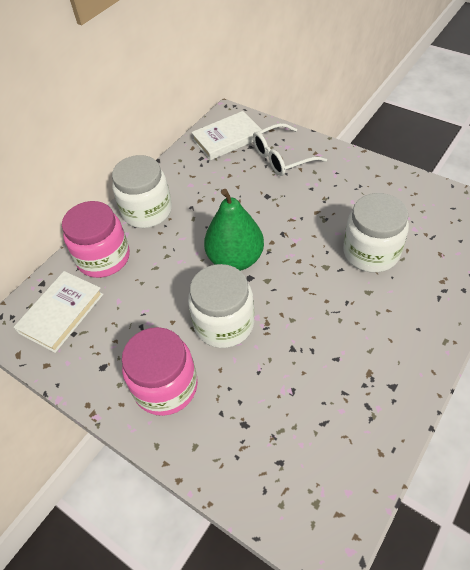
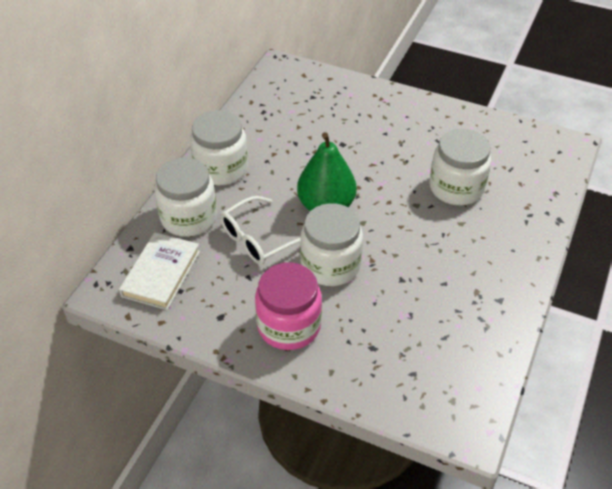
camera: 15 degrees left, 5 degrees down
pink jar [62,201,130,278] -> white jar [154,158,217,237]
white book [191,111,263,160] -> none
white glasses [253,123,327,176] -> white glasses moved to [220,196,301,265]

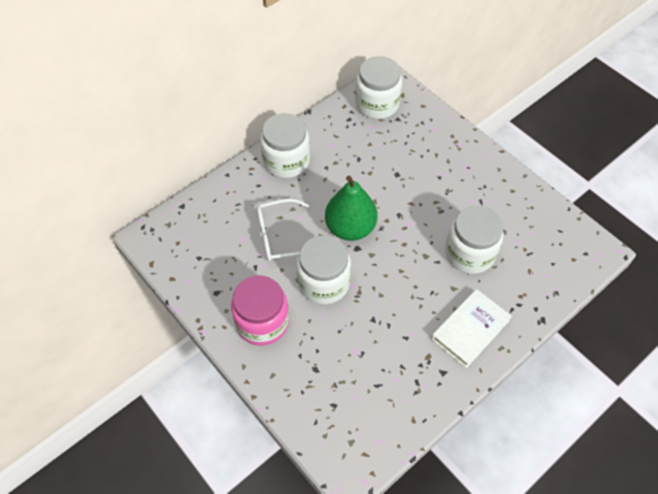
camera: 25 degrees right, 10 degrees up
white book [119,232,200,310] -> white book moved to [431,289,512,368]
white jar [154,158,217,237] -> white jar moved to [355,56,402,119]

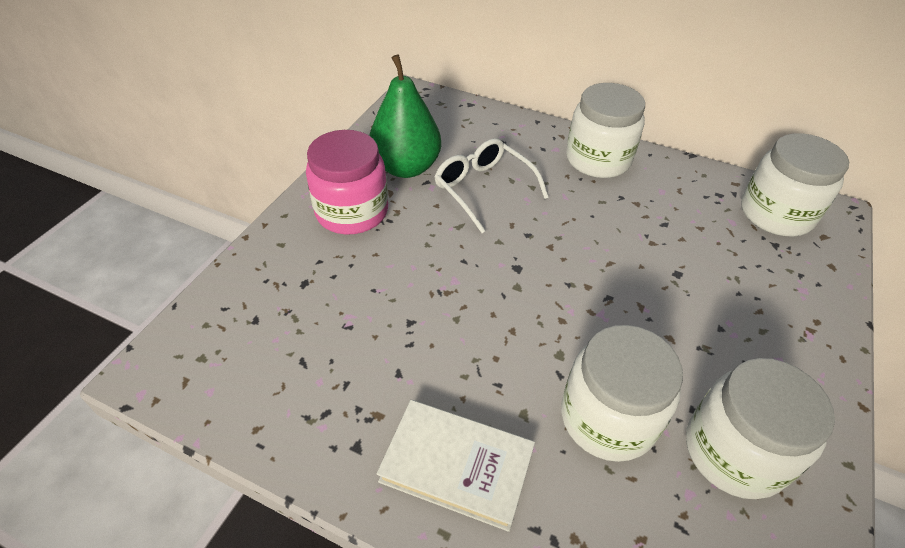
camera: 65 degrees right, 10 degrees down
white jar [296,235,351,305] -> white jar moved to [686,358,835,499]
green pear [325,176,377,241] -> green pear moved to [369,54,441,178]

